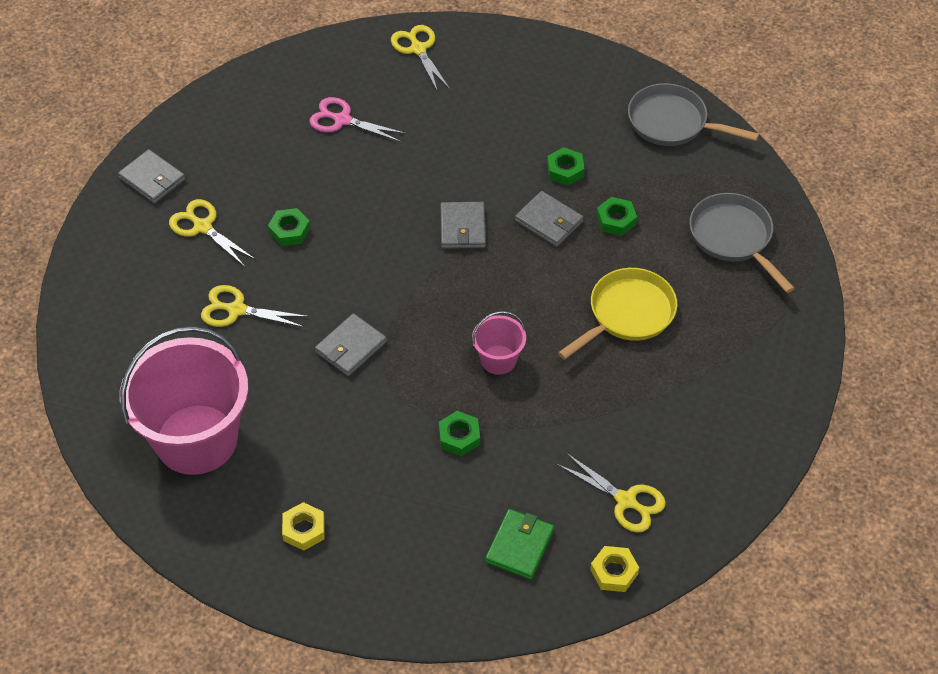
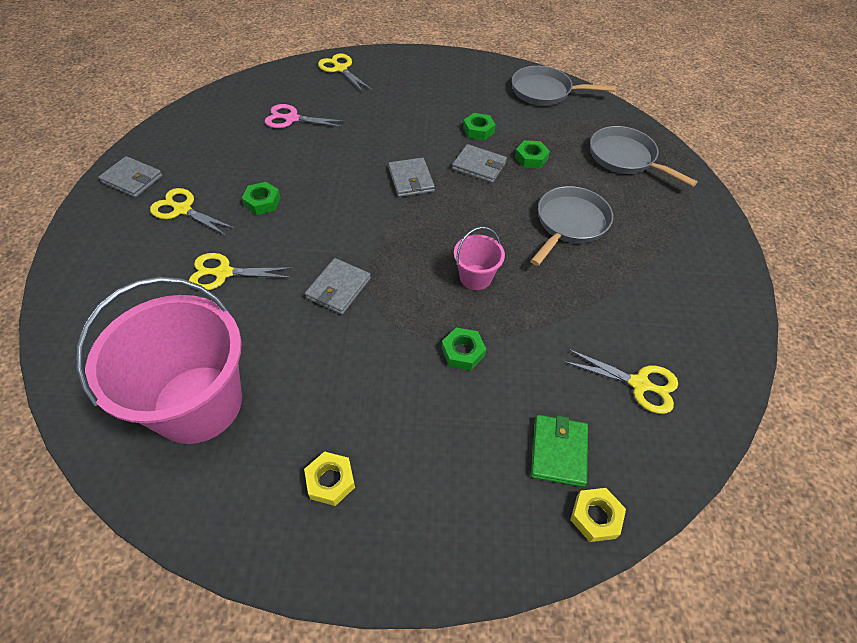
camera: 15 degrees left, 0 degrees up
yellow pan [558,268,677,360] -> grey pan [531,186,613,266]
yellow nut [590,546,639,592] -> yellow nut moved to [570,488,626,542]

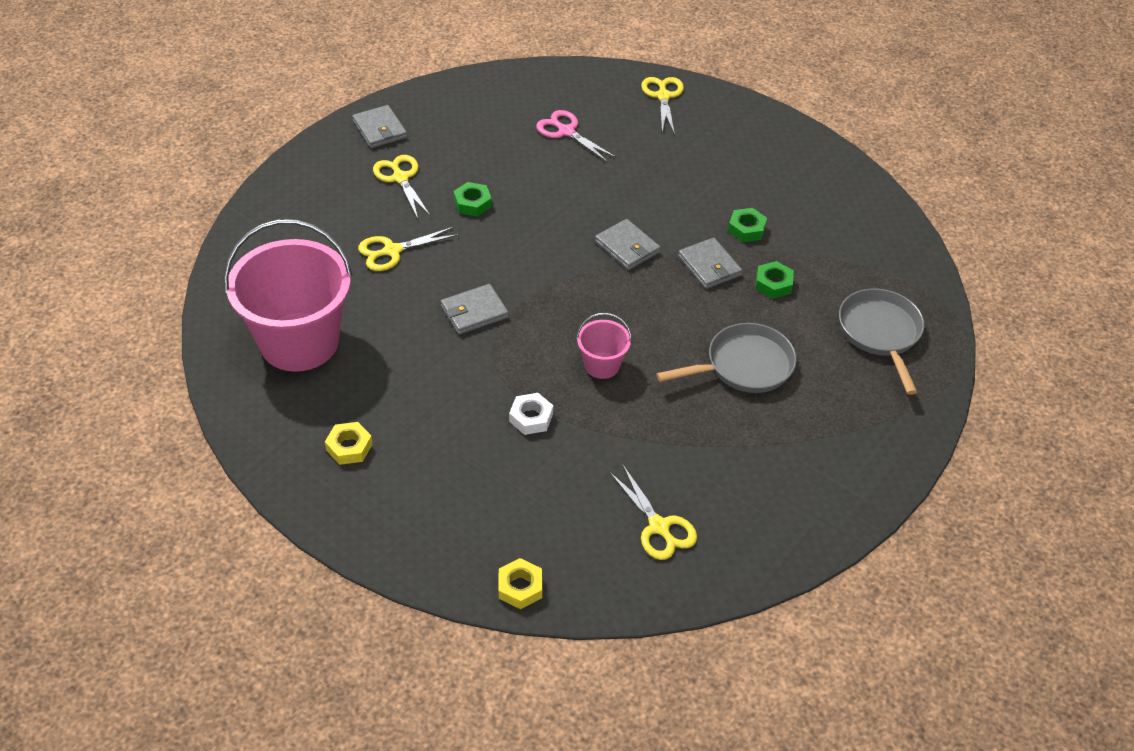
camera: 35 degrees right, 5 degrees down
yellow scissors [189,253,293,290] -> yellow scissors turned 60 degrees counterclockwise [358,227,459,271]
grey wallet [388,158,435,197] -> grey wallet turned 60 degrees counterclockwise [595,219,661,270]
green nut [441,328,486,370] -> white nut [509,393,553,435]
grey pan [512,66,616,106] -> none
green wallet [531,415,588,487] -> none

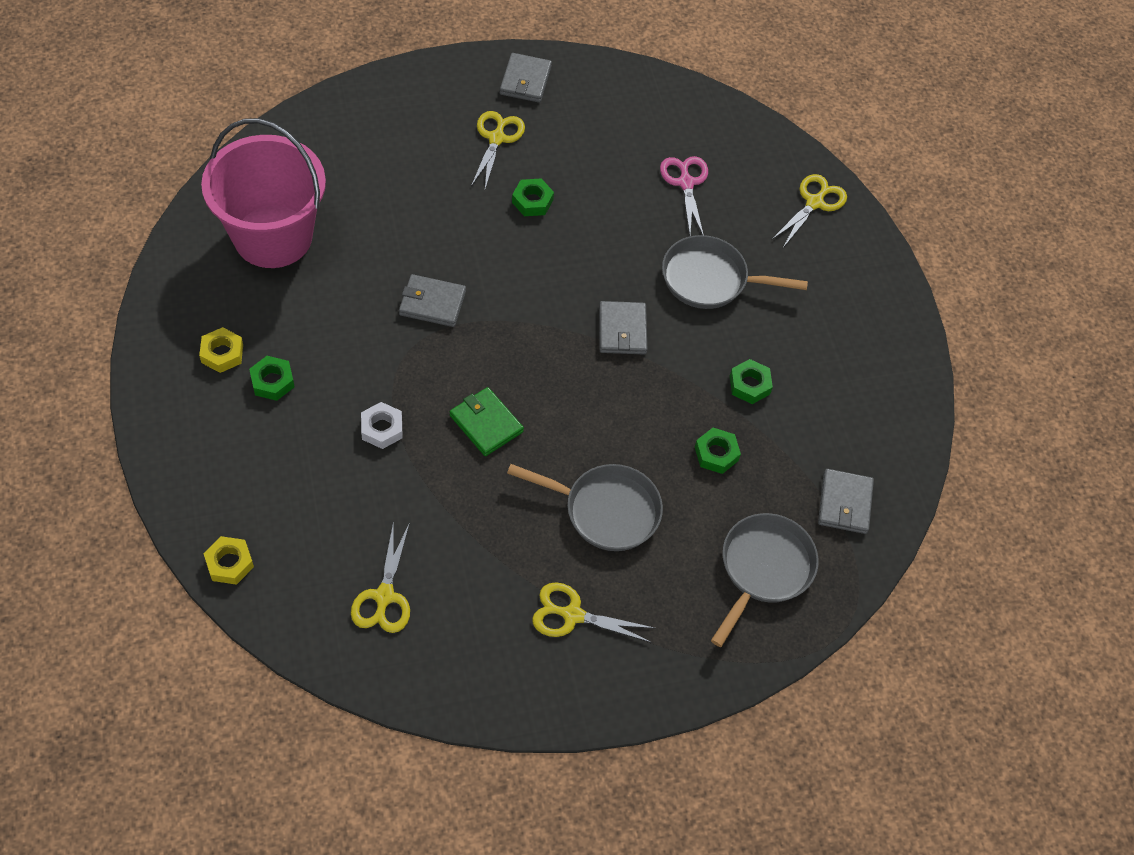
camera: 35 degrees right, 10 degrees up
yellow scissors [358,227,459,271] -> yellow scissors moved to [532,582,654,643]
pink bucket [576,313,632,379] -> green wallet [450,387,524,456]
grey wallet [678,238,742,289] -> grey wallet moved to [818,469,874,534]
none -> green nut [249,356,294,401]
none -> grey pan [662,235,808,309]

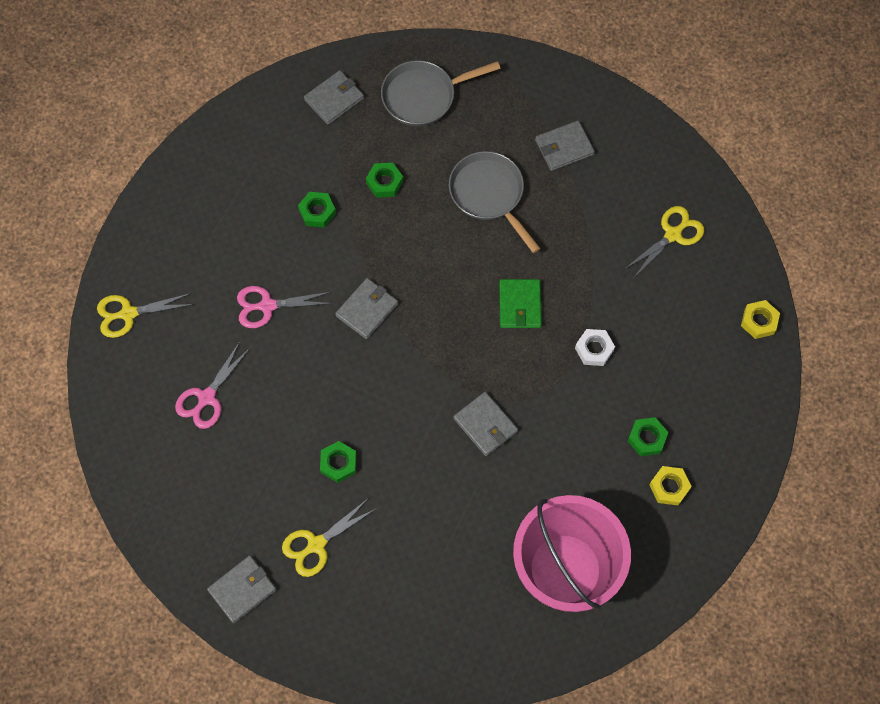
camera: 135 degrees left, 10 degrees up
yellow scissors [532,582,654,643] -> grey wallet [535,121,595,171]
grey pan [662,235,808,309] -> pink scissors [237,286,333,328]

